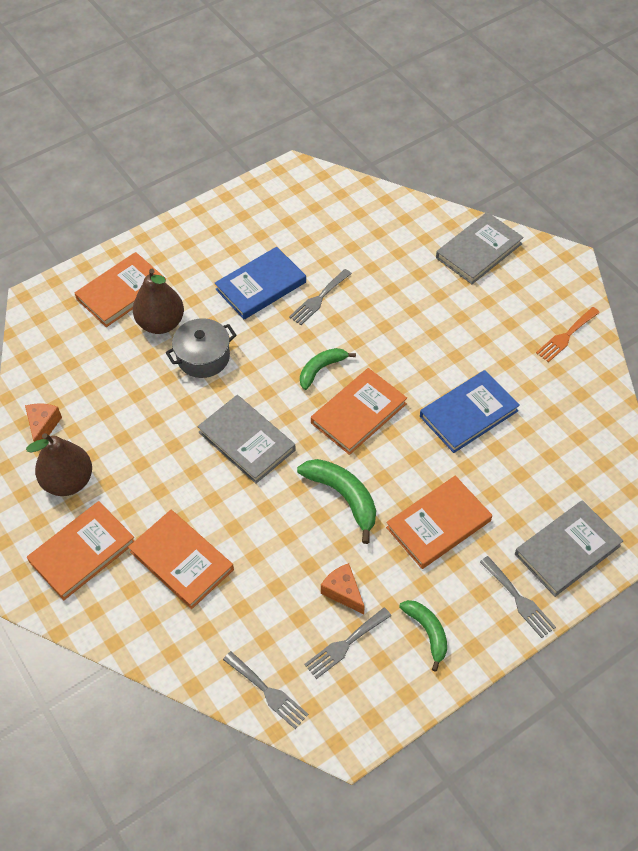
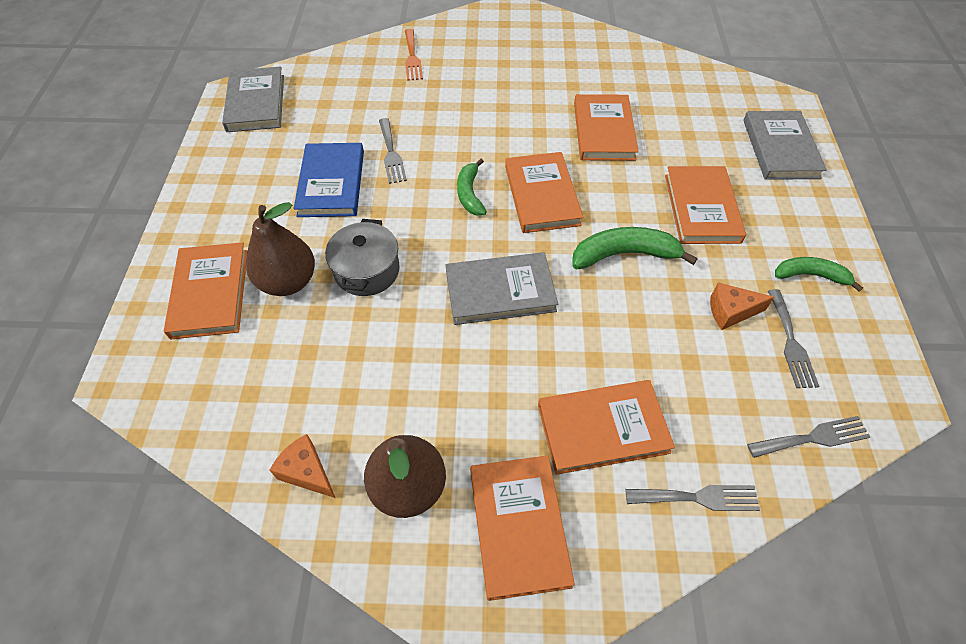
camera: 55 degrees left, 0 degrees up
blue book [420,370,520,453] -> orange book [574,94,639,161]
grey book [436,212,524,284] -> grey book moved to [222,67,284,132]
grey fork [480,556,556,638] -> grey fork moved to [625,485,760,511]
orange fork [536,307,600,362] -> orange fork moved to [405,29,423,81]

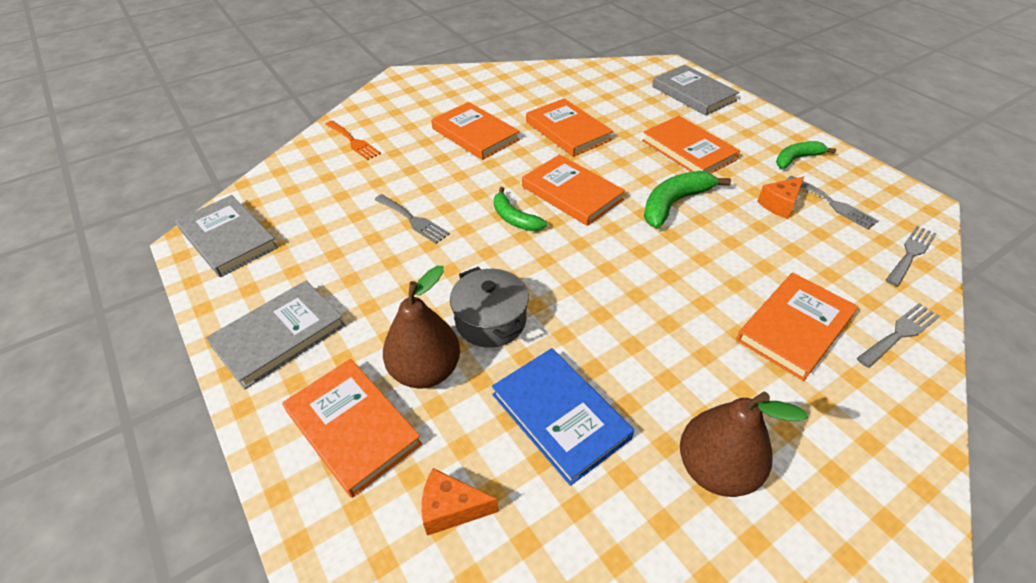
camera: 35 degrees left, 10 degrees down
orange cheese [270,434,335,498] -> orange cheese moved to [421,468,499,536]
blue book [294,143,364,217] -> blue book moved to [492,348,634,486]
grey book [446,252,558,325] -> grey book moved to [206,280,345,389]
orange book [470,455,575,601] -> orange book moved to [431,102,520,160]

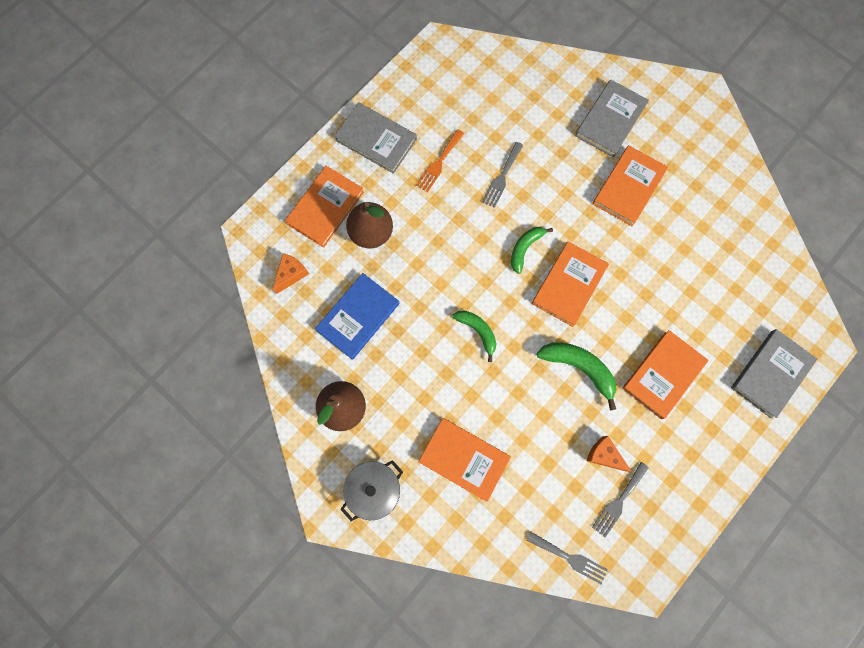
camera: 75 degrees right, 30 degrees up
grey book [175,195,278,277] -> grey book moved to [575,80,649,158]
orange fork [325,121,381,160] -> orange fork moved to [416,129,464,192]
orange cheese [421,468,499,536] -> orange cheese turned 45 degrees clockwise [273,253,309,294]
grey pot [450,267,529,348] -> grey pot moved to [340,460,403,521]
orange book [526,98,613,157] -> none
green banana [776,141,836,169] -> green banana moved to [453,310,496,362]
grey fork [857,303,940,368] -> none

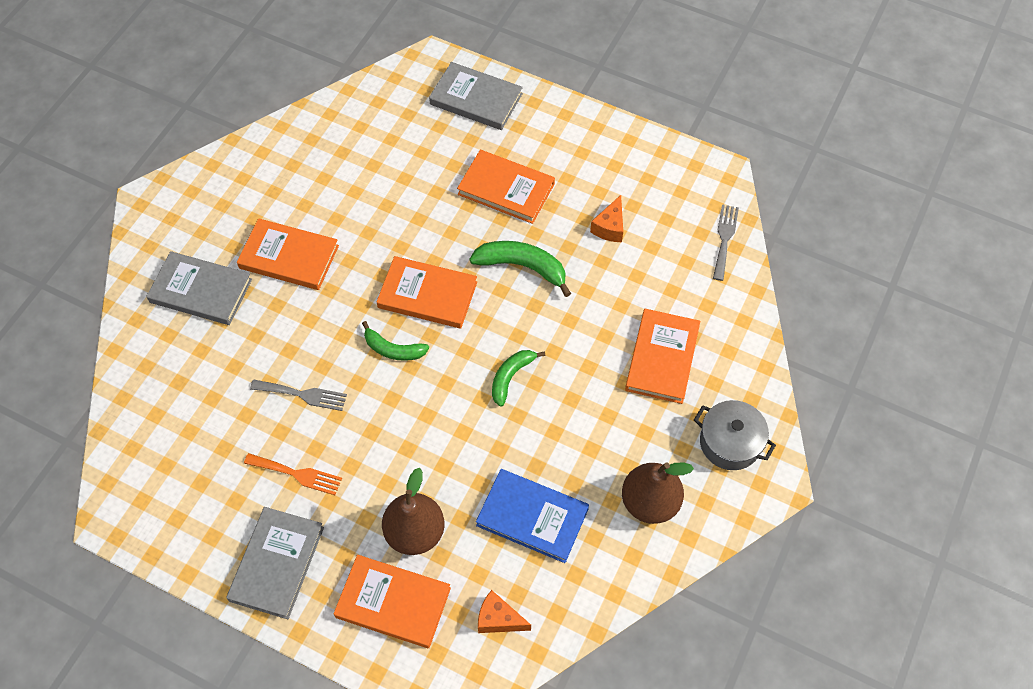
camera: 105 degrees left, 15 degrees down
green banana [536,342,616,410] -> green banana turned 90 degrees clockwise [469,241,571,297]
grey fork [592,462,649,537] -> none

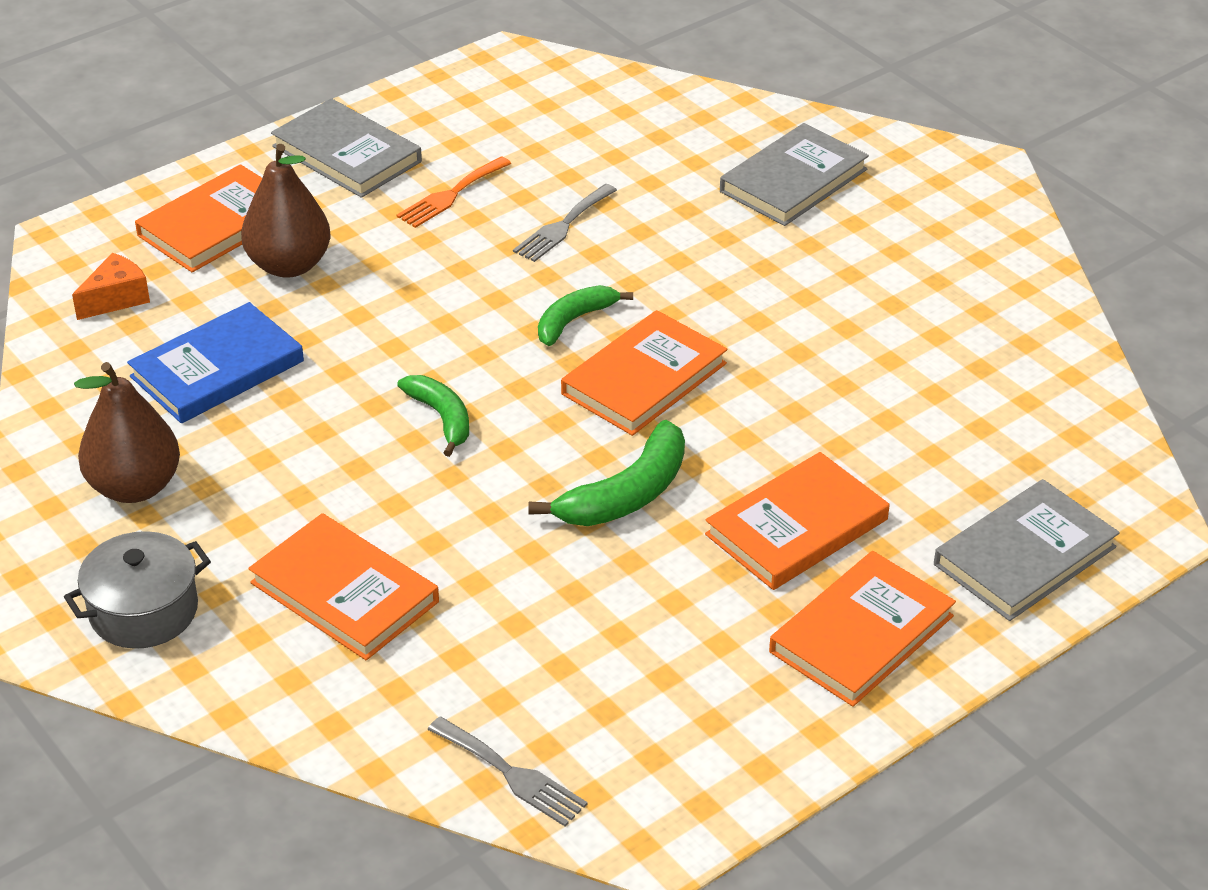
camera: 115 degrees right, 20 degrees down
orange book [237,218,339,290] -> orange book moved to [769,551,956,707]
orange cheese [590,195,623,242] -> none

